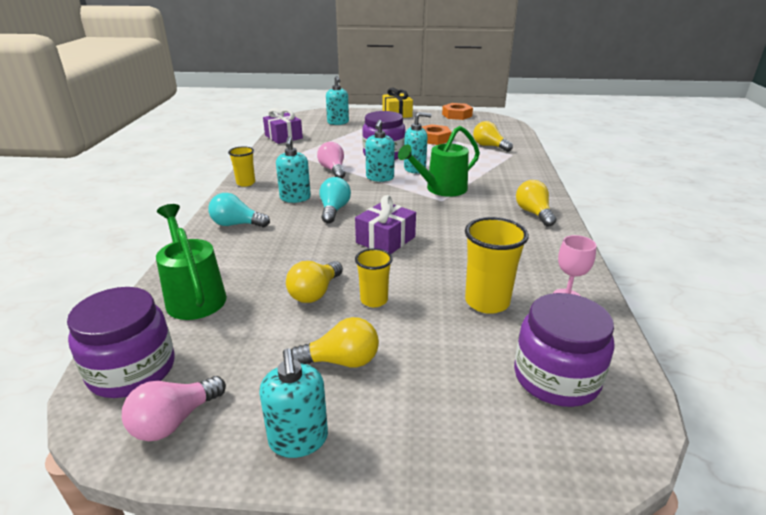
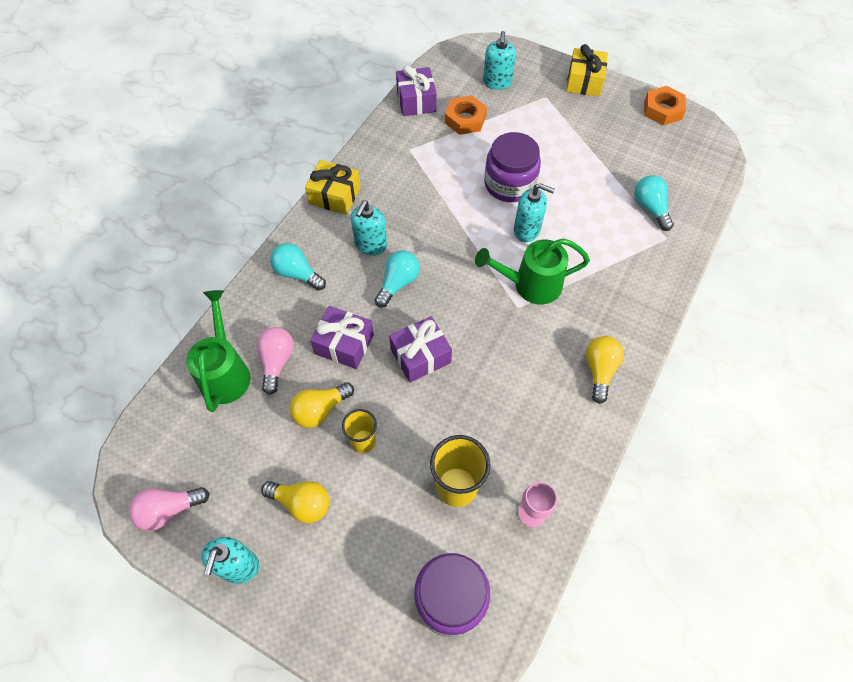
camera: 25 degrees right, 30 degrees up
purple jar [67,287,174,398] -> none
yellow cup [228,146,255,187] -> yellow gift [305,160,361,215]
pink light bulb [317,142,345,178] -> pink light bulb moved to [256,327,294,395]
turquoise soap dispenser [365,120,395,182] -> none
orange nut [422,124,451,145] -> orange nut moved to [445,96,487,135]
yellow light bulb [473,121,513,152] -> turquoise light bulb [634,175,674,231]
none -> purple gift [310,306,374,369]

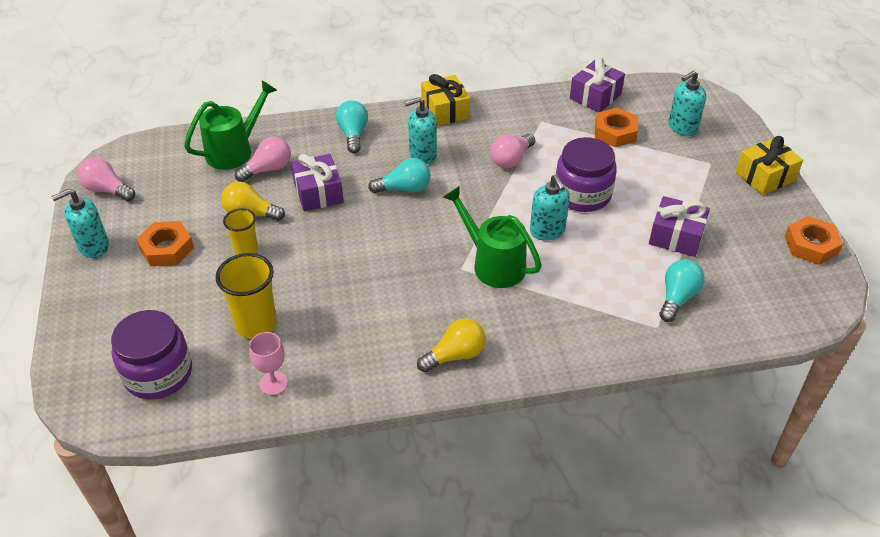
camera: 50 degrees right, 15 degrees down
yellow light bulb [261,481,329,523] -> orange nut [136,221,194,266]
purple gift [389,316,452,382] -> purple gift moved to [649,196,710,257]
none -> pink light bulb [490,134,535,168]

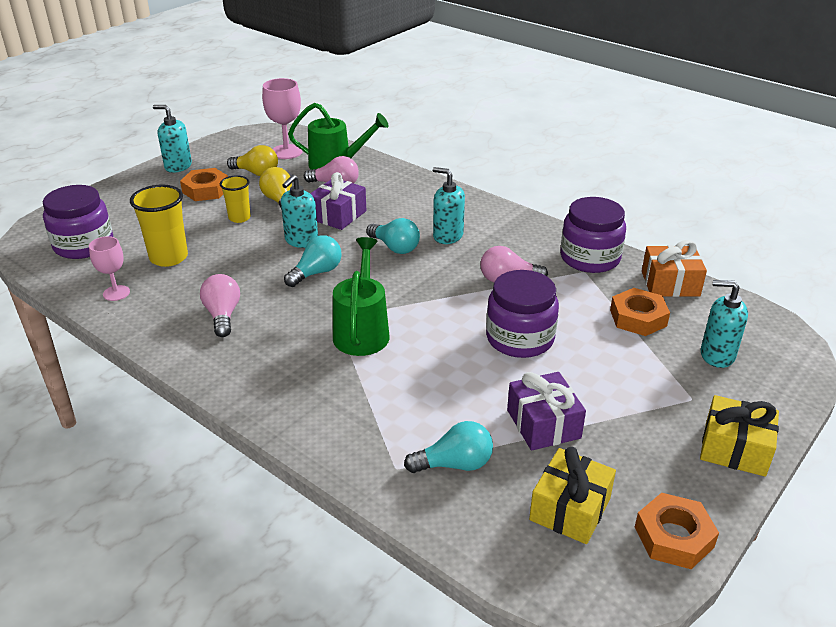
camera: 50 degrees right, 10 degrees down
pink light bulb [77,157,135,201] -> pink light bulb moved to [200,274,240,337]
turquoise light bulb [336,101,368,153] -> turquoise light bulb moved to [284,235,342,287]
yellow light bulb [417,318,486,372] -> yellow light bulb moved to [227,145,278,176]
yellow gift [421,74,470,126] -> yellow gift moved to [529,447,616,544]
turquoise soap dispenser [530,174,570,241] -> turquoise soap dispenser moved to [281,175,318,248]
purple gift [570,57,625,112] -> orange gift [642,240,707,297]
none -> pink goblet [262,78,303,159]
none -> purple jar [560,197,626,273]

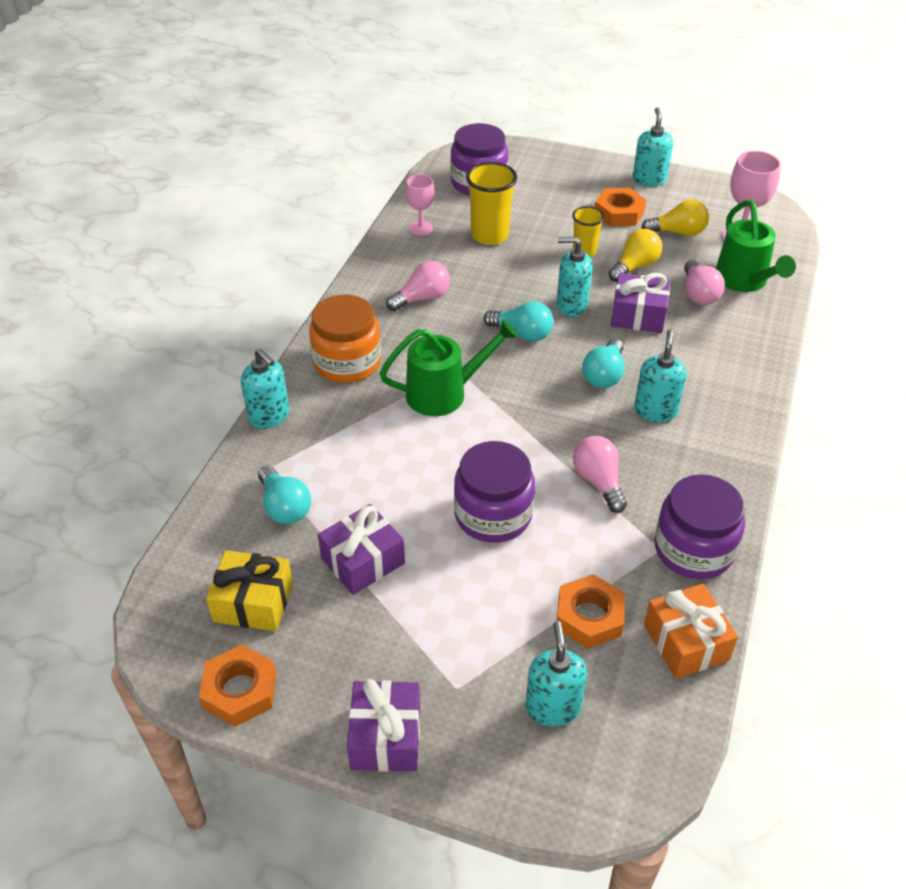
camera: 70 degrees right, 10 degrees up
yellow light bulb [227,145,278,176] -> yellow light bulb turned 90 degrees counterclockwise [641,199,709,236]
yellow gift [700,395,779,477] -> purple gift [347,679,420,772]
none -> turquoise soap dispenser [241,348,289,429]
none -> orange jar [309,295,381,383]

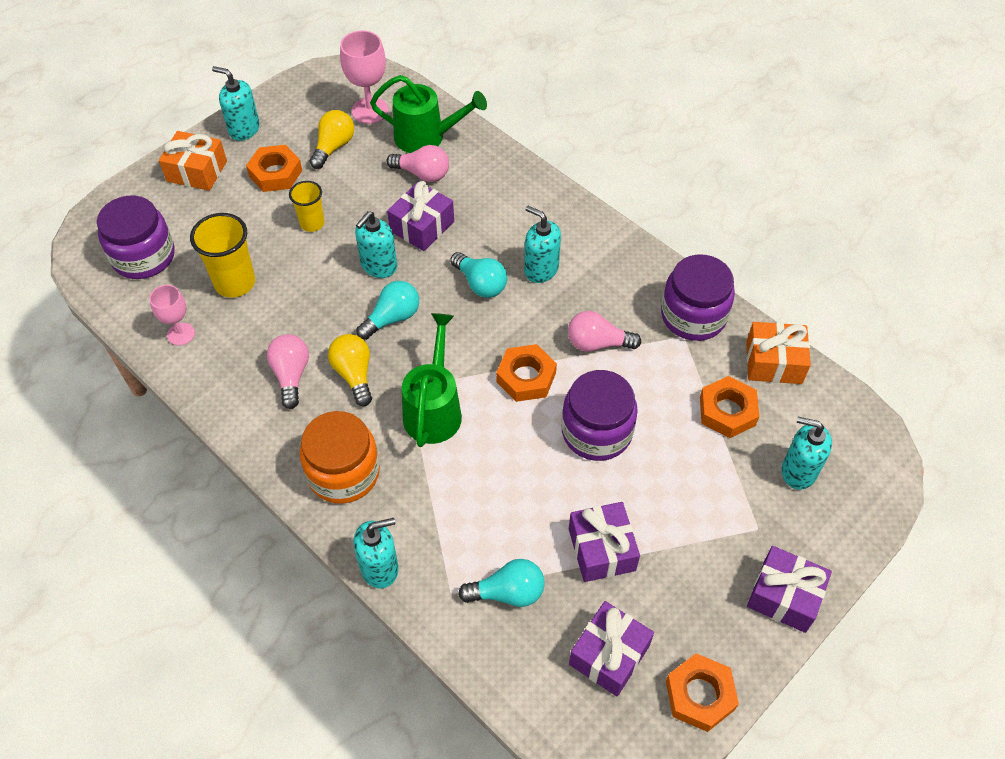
camera: 65 degrees left, 10 degrees up
yellow gift [206,550,293,631] -> purple gift [569,601,654,696]
yellow light bulb [608,229,662,282] -> yellow light bulb moved to [328,334,372,406]
none -> orange gift [159,131,227,191]
none -> orange nut [496,344,557,402]

